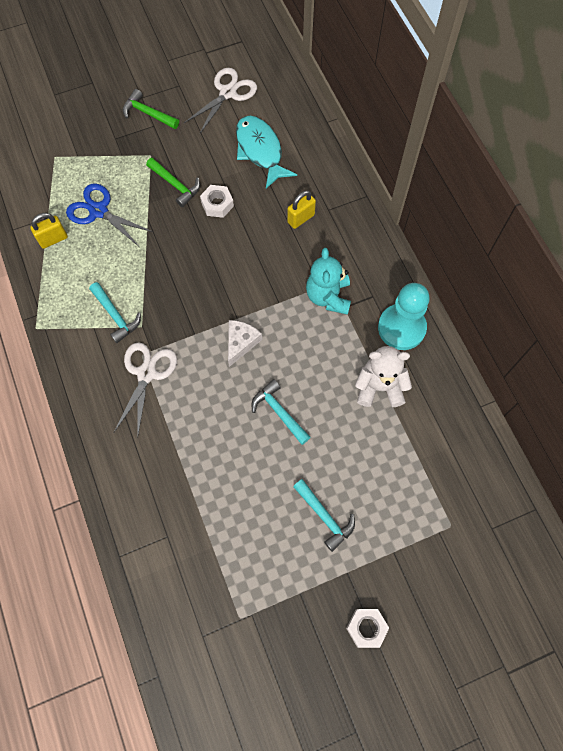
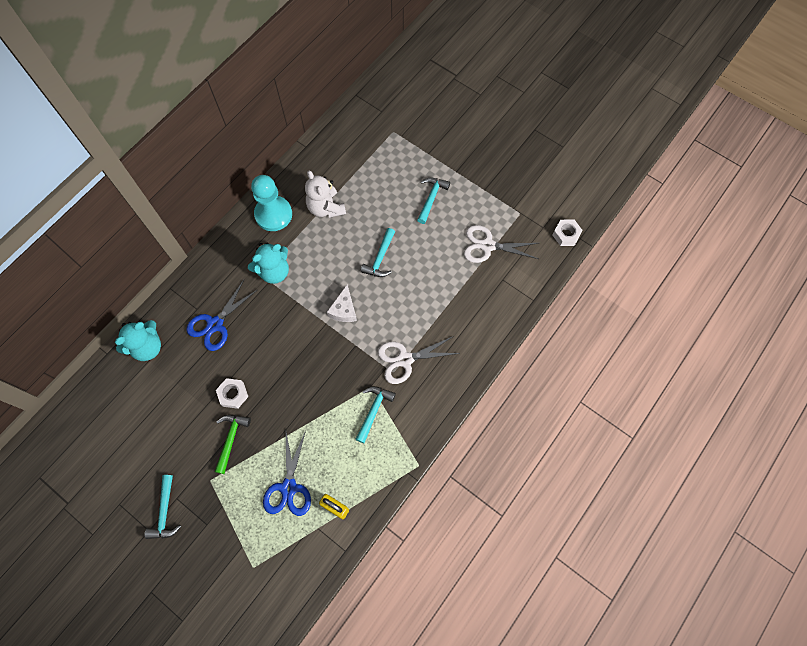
camera: 120 degrees left, 0 degrees up
green hammer [123,89,179,129] -> turquoise hammer [144,475,181,539]
white scissors [184,68,257,133] -> white scissors moved to [464,225,539,263]
white cheese [228,320,262,367] -> white cheese turned 75 degrees counterclockwise [327,285,357,322]
turquoise fish [236,116,297,188] -> none
yellow padlock [287,190,316,229] -> blue scissors [186,280,257,351]
white nut [346,609,389,648] -> white nut moved to [552,220,583,246]
none -> turquoise teddy bear [115,320,161,361]

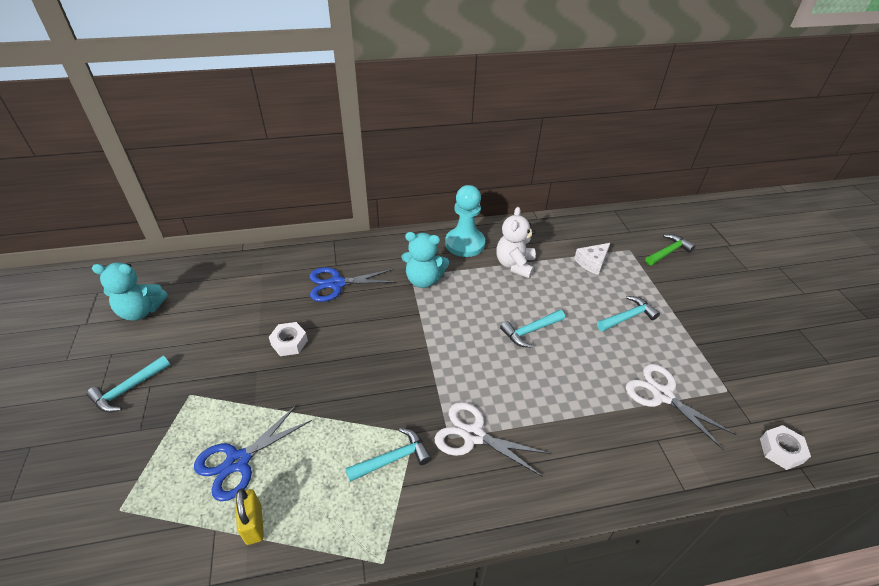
camera: 40 degrees right, 25 degrees down
turquoise teddy bear [115,320,161,361] -> turquoise teddy bear moved to [92,262,168,321]
green hammer [215,414,251,474] -> green hammer moved to [645,234,695,266]
white cheese [327,285,357,322] -> white cheese moved to [574,243,610,275]

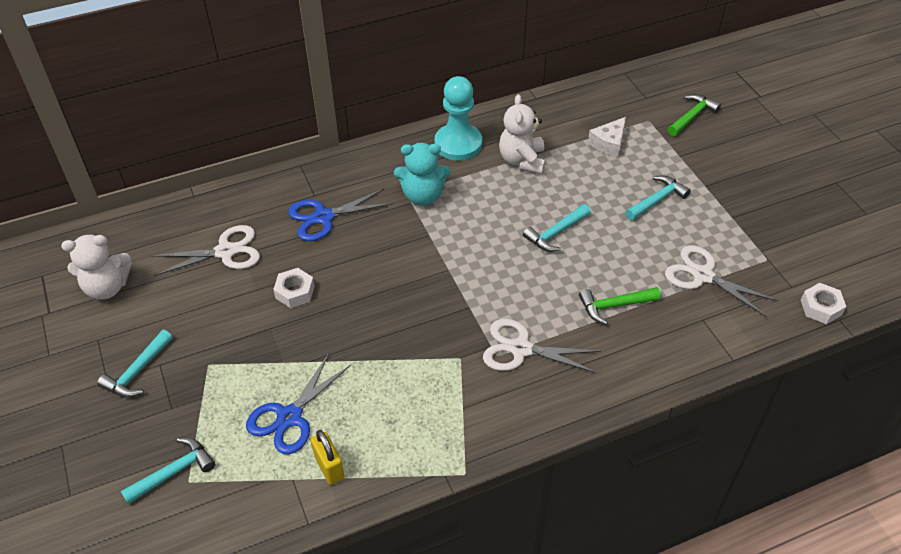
camera: 10 degrees left, 5 degrees up
turquoise teddy bear [92,262,168,321] -> white teddy bear [61,234,132,300]
turquoise hammer [345,428,432,482] -> turquoise hammer moved to [121,438,215,504]
none -> white scissors [151,225,260,276]
none -> green hammer [579,287,661,325]

